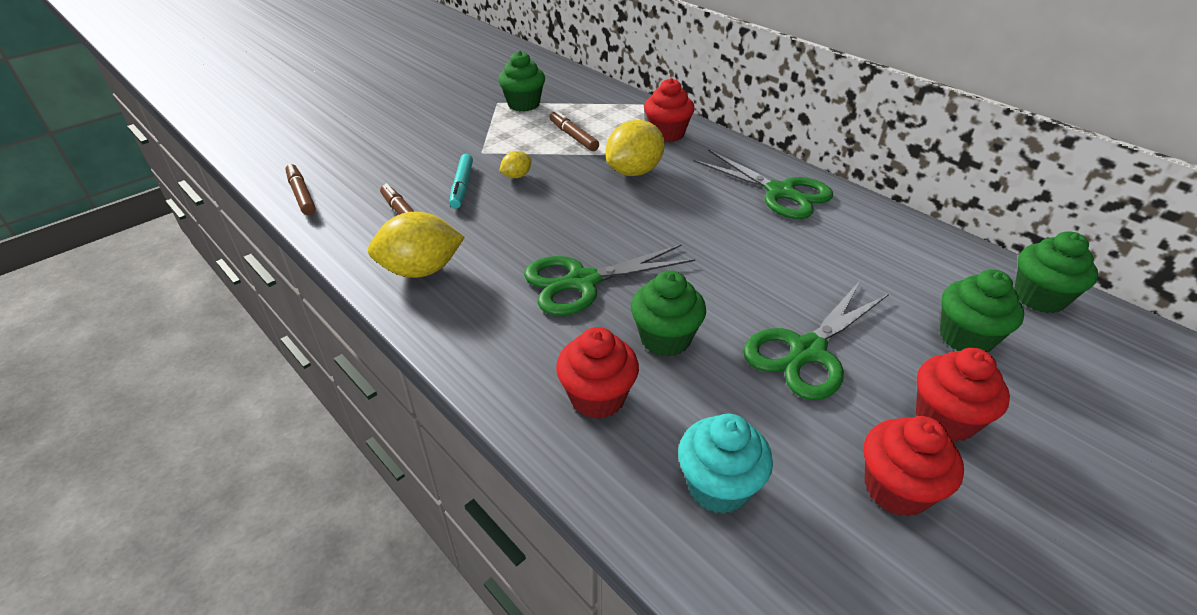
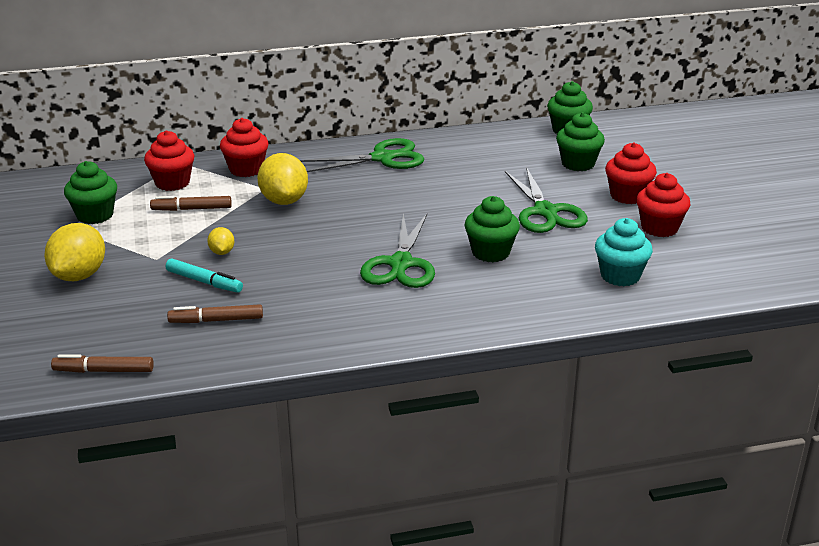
camera: 60 degrees left, 10 degrees down
yellow lemon [368,212,465,278] -> yellow lemon moved to [44,223,105,281]
red cupcake [556,327,639,419] -> red cupcake moved to [144,130,194,191]

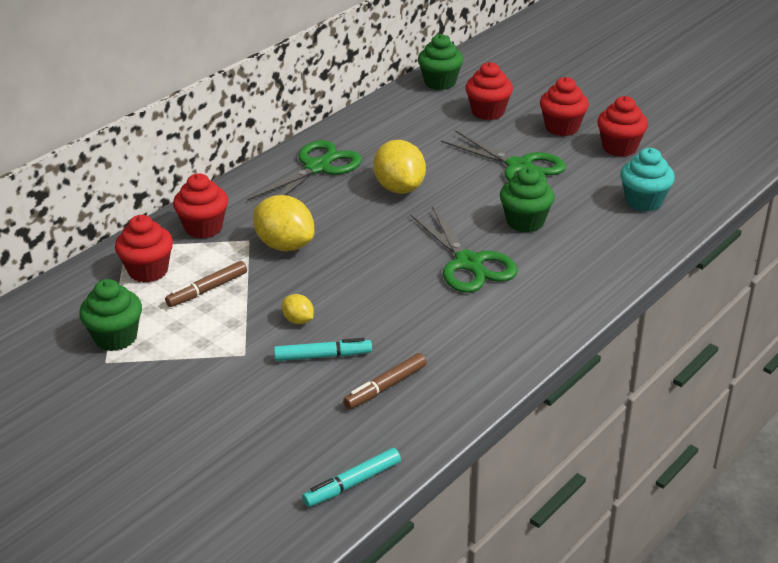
camera: 35 degrees left, 5 degrees up
yellow lemon [44,223,105,281] -> yellow lemon moved to [373,140,426,194]
brown marker [51,354,154,373] -> turquoise marker [302,448,401,507]
green cupcake [556,112,605,171] -> red cupcake [465,62,513,120]

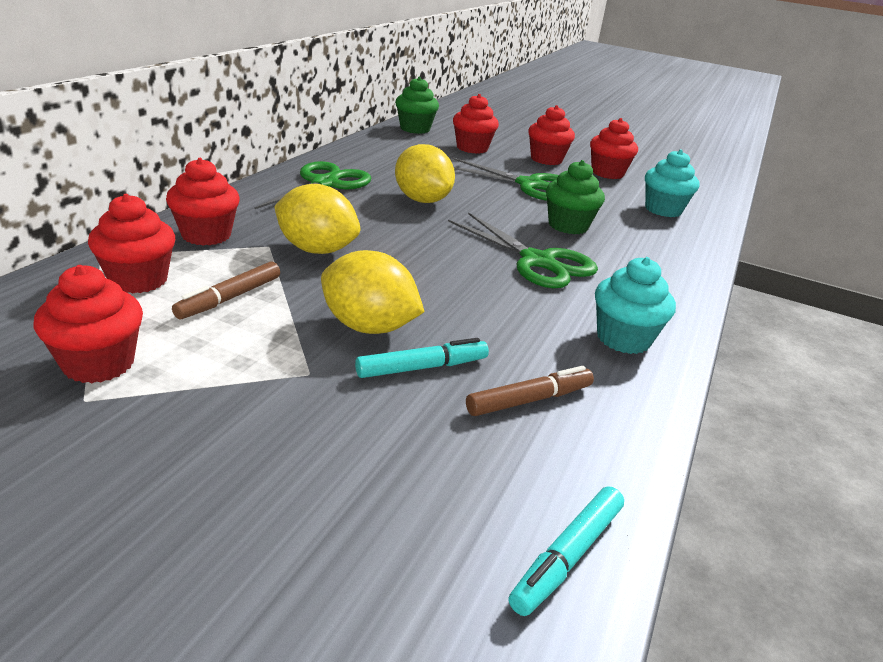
camera: 20 degrees left, 5 degrees down
green cupcake [79,279,142,351] -> red cupcake [34,265,143,383]
yellow lemon [282,294,314,324] -> yellow lemon [321,250,425,334], size x2.02
brown marker [343,353,427,409] -> brown marker turned 150 degrees counterclockwise [466,366,594,416]
none -> turquoise cupcake [595,257,676,354]

